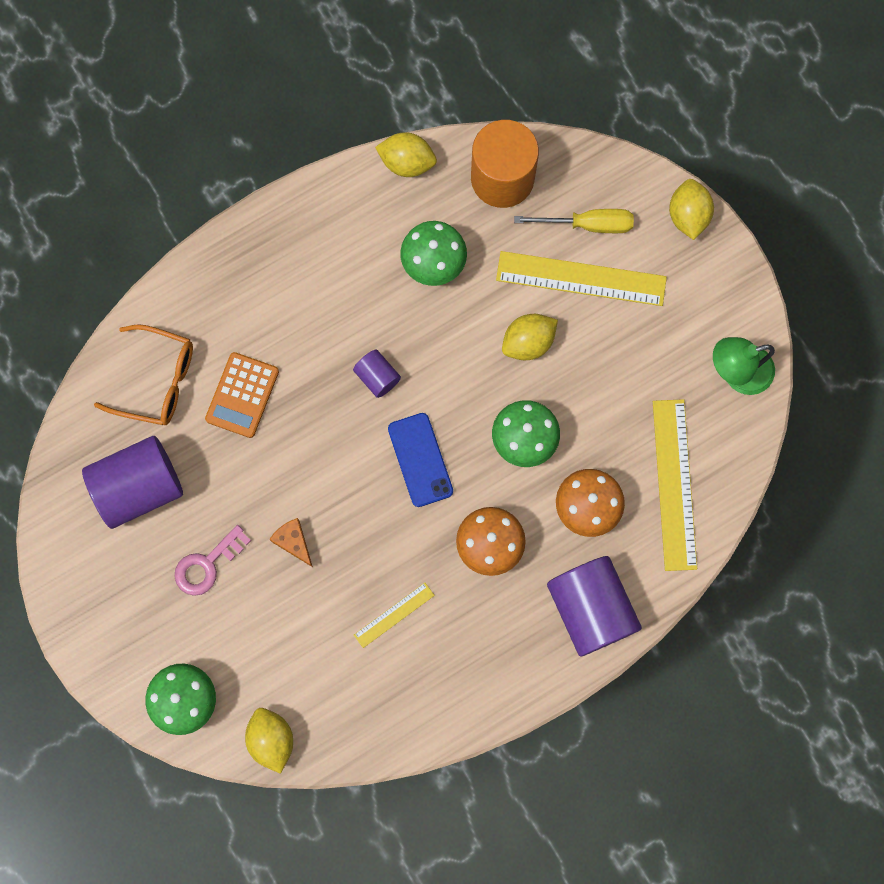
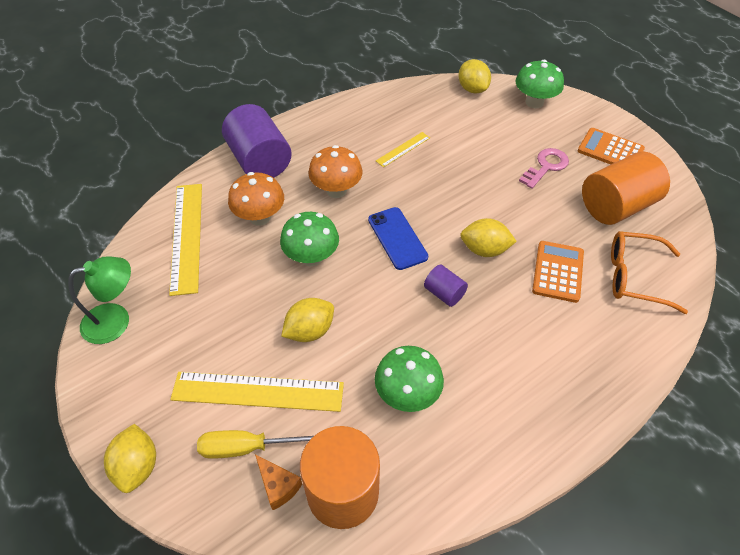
camera: 175 degrees right, 25 degrees down
purple cylinder [82,436,183,529] -> orange cylinder [582,152,670,225]
orange cheese [269,518,313,567] -> orange cheese moved to [255,454,302,510]
yellow lemon [375,132,437,177] -> yellow lemon moved to [460,218,517,257]
none -> orange calculator [578,128,645,165]

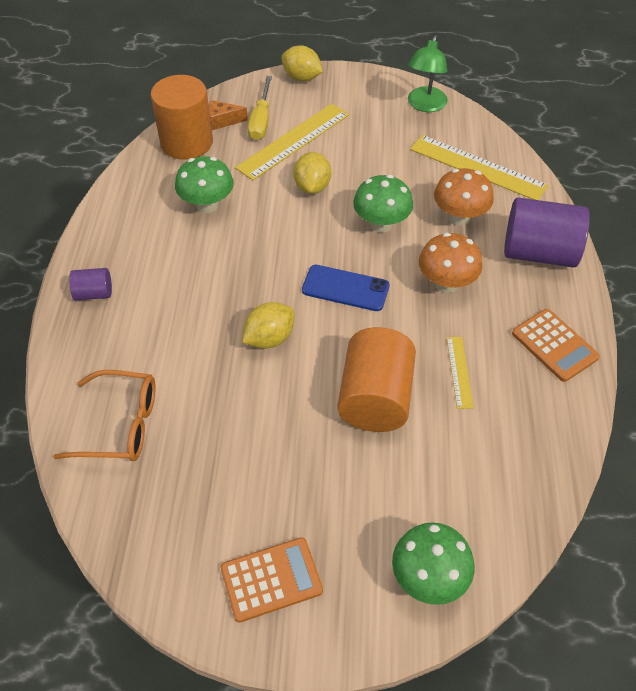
camera: 130 degrees right, 0 degrees up
yellow screwdriver [197,430,314,459] -> yellow screwdriver turned 150 degrees clockwise [248,76,272,140]
purple cylinder [424,264,468,307] -> purple cylinder moved to [69,268,112,300]
yellow lemon [458,59,491,94] -> none
pink key [519,148,569,189] -> none
orange calculator [532,241,584,303] -> orange calculator moved to [512,309,600,382]
orange cylinder [582,152,670,225] -> orange cylinder moved to [337,327,416,432]
orange glasses [611,231,688,314] -> orange glasses turned 45 degrees clockwise [53,370,156,461]

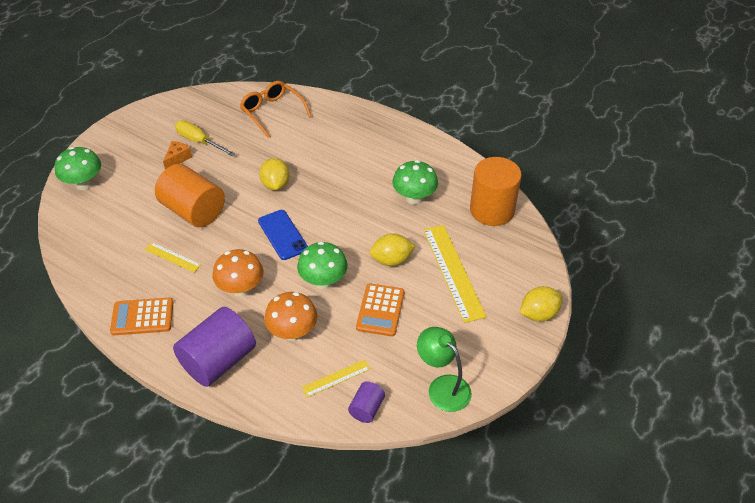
camera: 120 degrees right, 5 degrees down
orange glasses [53,370,156,461] -> orange glasses turned 105 degrees clockwise [240,81,312,138]
purple cylinder [69,268,112,300] -> purple cylinder moved to [348,382,385,423]
orange cheese [209,100,248,130] -> orange cheese moved to [163,141,192,169]
orange calculator [220,537,323,623] -> orange calculator moved to [356,283,405,336]
yellow screwdriver [248,76,272,140] -> yellow screwdriver moved to [175,120,236,156]
yellow lemon [293,152,331,194] -> yellow lemon turned 45 degrees counterclockwise [370,233,416,266]
blue phone [302,265,390,311] -> blue phone turned 75 degrees counterclockwise [258,210,308,260]
yellow ruler [410,135,549,200] -> yellow ruler [302,360,370,397], size x0.51

